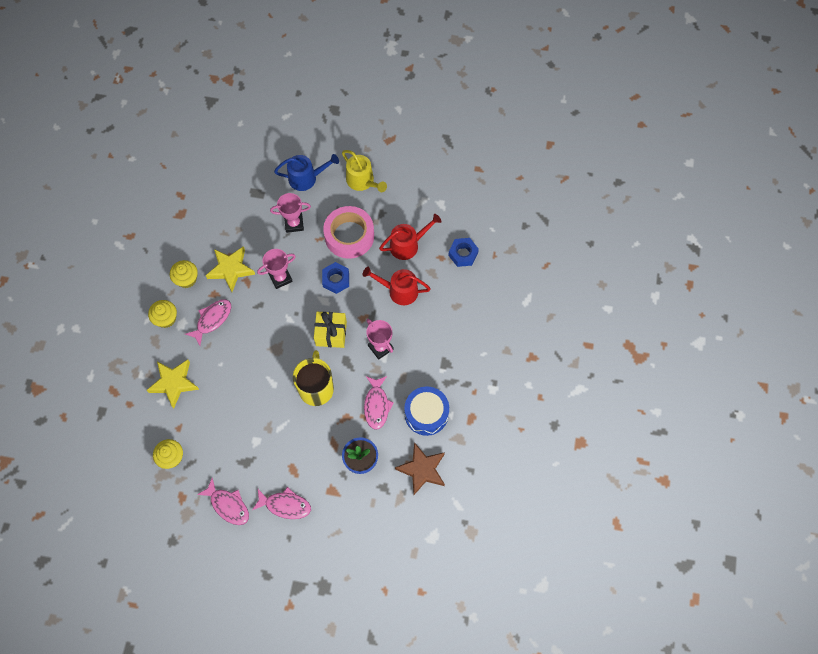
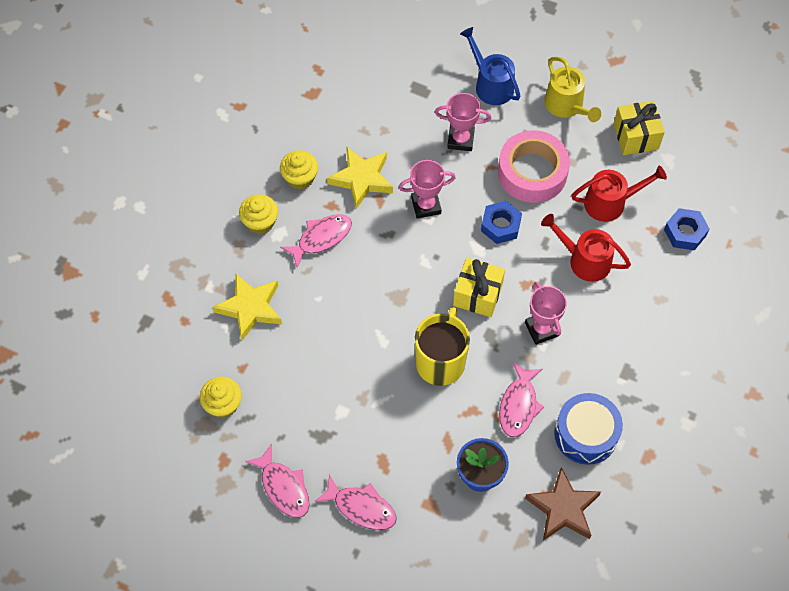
camera: 15 degrees right, 5 degrees down
blue watering can [274,154,339,191] -> blue watering can turned 135 degrees counterclockwise [460,27,520,105]
none -> yellow gift [613,101,665,155]

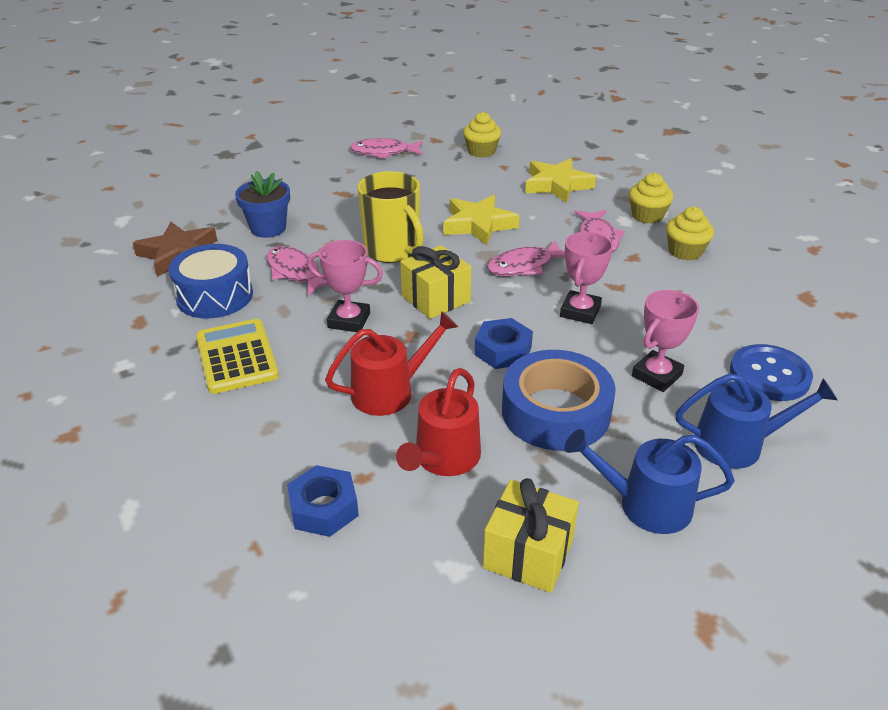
camera: 125 degrees right, 25 degrees down
pink fish [314,474,397,530] -> pink fish moved to [487,240,565,276]
yellow star [327,147,393,209] -> yellow star moved to [443,195,520,245]
pink tape [498,130,570,203] -> blue tape [502,350,616,451]
yellow watering can [544,57,601,122] -> blue watering can [564,429,735,534]
none -> yellow calculator [196,319,279,394]
none -> blue button [730,344,813,401]

